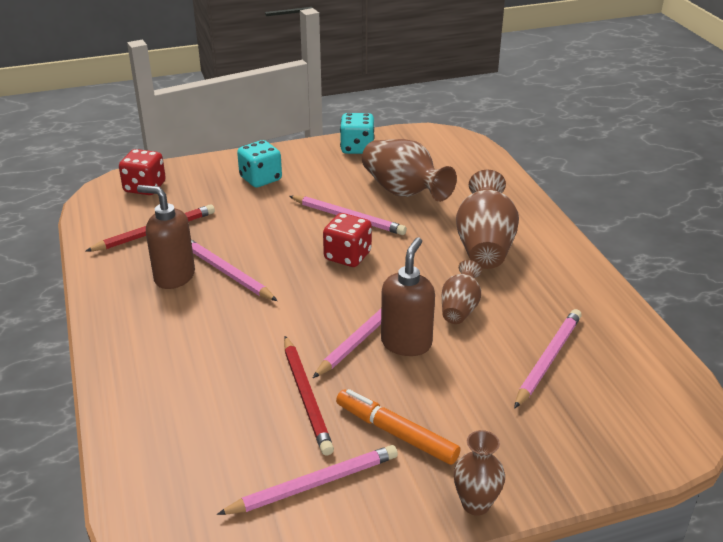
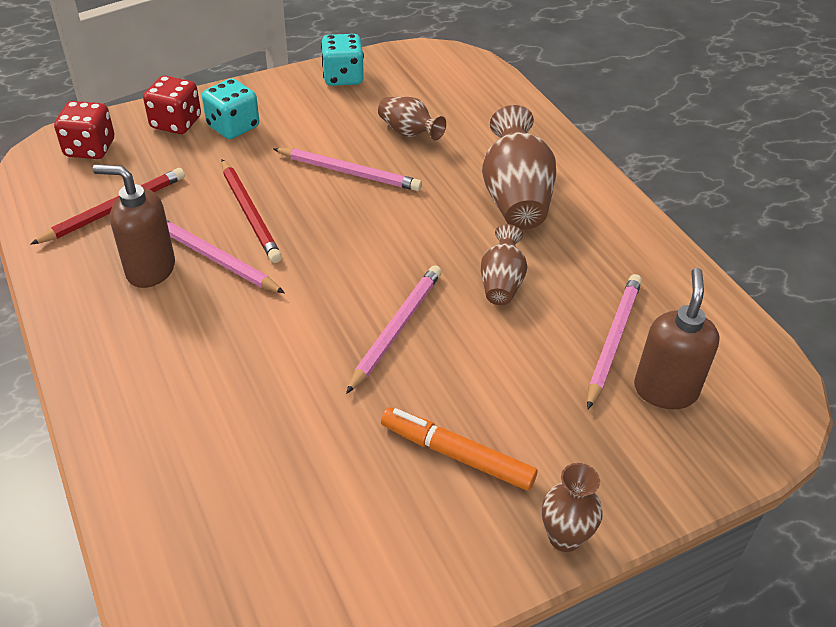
camera: 10 degrees left, 10 degrees up
pink pencil [217,445,398,515] -> none
red pencil [284,336,334,456] -> red pencil moved to [222,159,282,263]
red dice [323,213,372,267] -> red dice moved to [143,76,201,134]
brown vase [362,139,457,202] -> brown vase [378,97,446,140], size x0.58
brown soap dispenser [381,237,435,356] -> brown soap dispenser moved to [634,268,720,409]

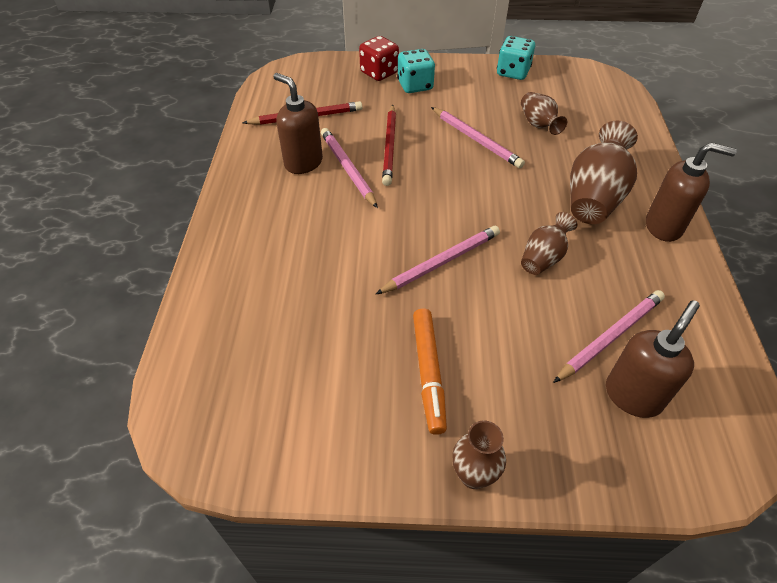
camera: 30 degrees right, 5 degrees up
red dice [54,101,114,159] -> none
orange marker [381,407,537,491] -> orange marker turned 150 degrees counterclockwise [413,308,447,435]
none -> brown soap dispenser [646,143,737,242]

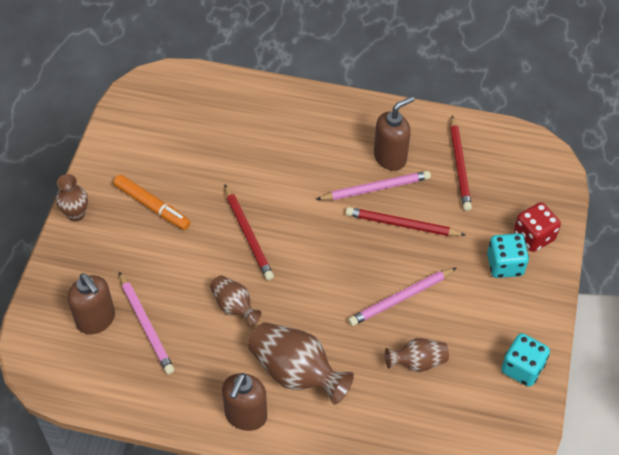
camera: 100 degrees right, 5 degrees up
pink pencil [376,226,500,294] -> red pencil [225,185,274,280]
orange marker [413,308,447,435] -> orange marker turned 150 degrees counterclockwise [113,175,191,230]

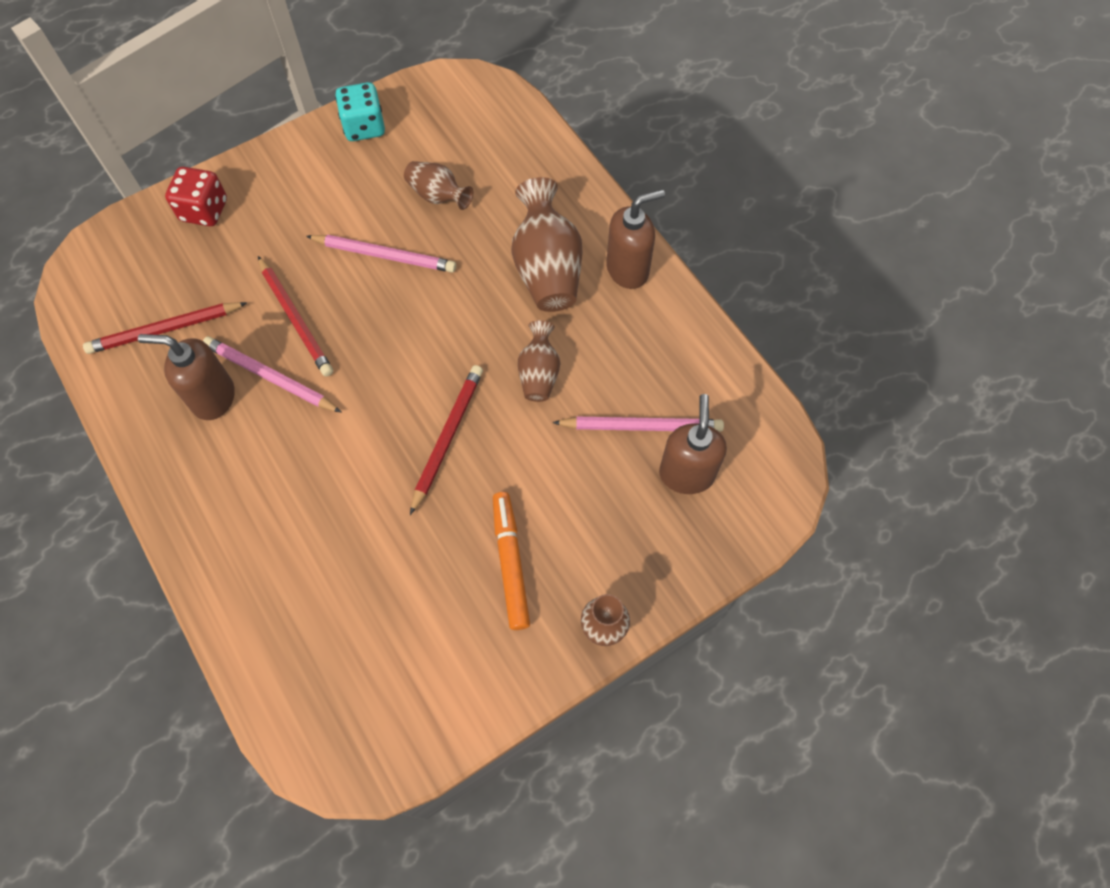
camera: 135 degrees left, 10 degrees up
pink pencil [119,272,174,374] -> pink pencil turned 75 degrees clockwise [552,417,724,432]
red pencil [450,115,472,211] -> red pencil turned 150 degrees counterclockwise [83,302,247,354]
turquoise dice [487,233,529,278] -> none

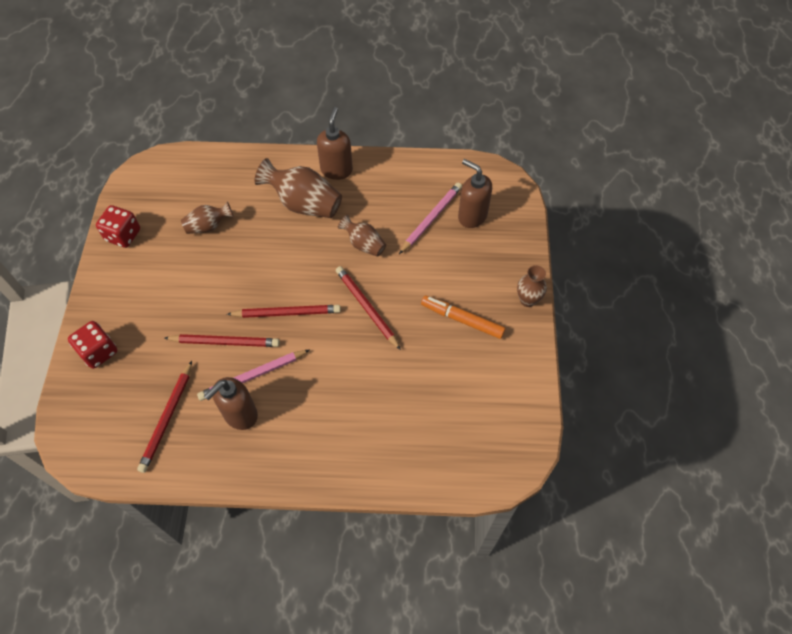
camera: 55 degrees left, 5 degrees down
pink pencil [306,235,456,273] -> none
turquoise dice [335,82,385,141] -> red dice [96,205,140,248]
none -> red pencil [227,305,341,318]

